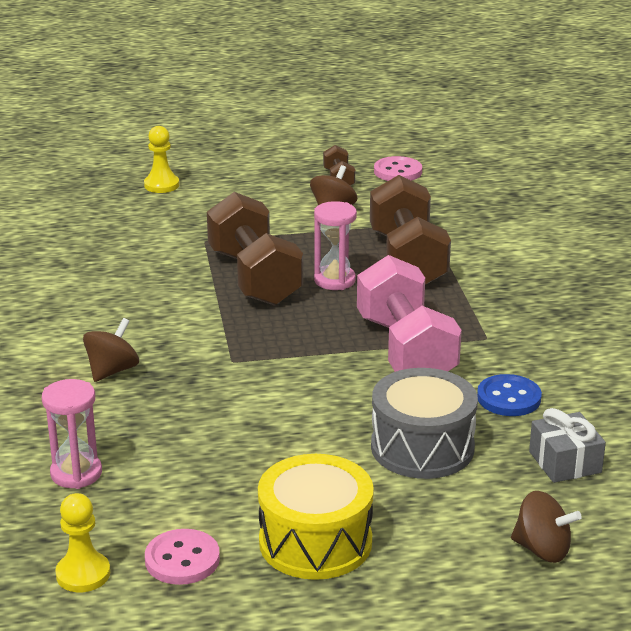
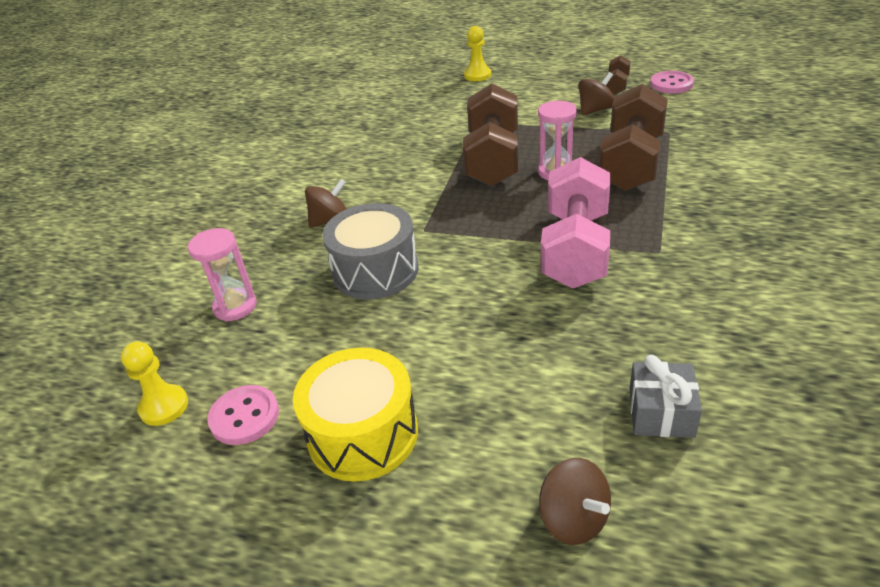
camera: 30 degrees right, 10 degrees up
grey drum [371,368,478,479] -> grey drum moved to [323,203,419,299]
blue button [477,374,542,416] -> none

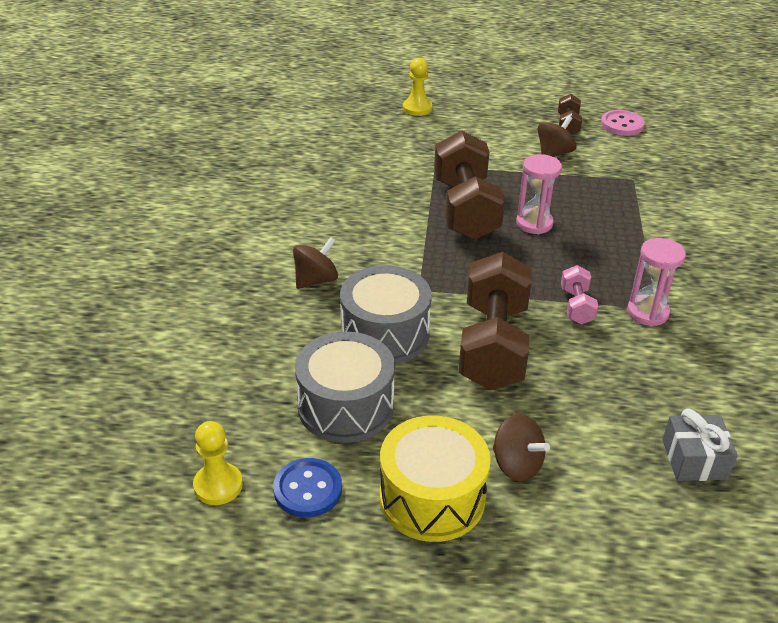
camera: 15 degrees left, 0 degrees up
pink hourglass [188,228,257,322] -> pink hourglass moved to [627,238,686,327]
pink button [207,385,279,445] -> blue button [273,458,342,518]
brown spinning top [539,458,611,545] -> brown spinning top moved to [493,414,550,482]
pink dumbbell [541,157,610,288] -> pink dumbbell [561,265,599,325], size x0.46
brown dumbbell [599,84,668,191] -> brown dumbbell moved to [458,252,532,390]
none -> grey drum [295,331,395,443]

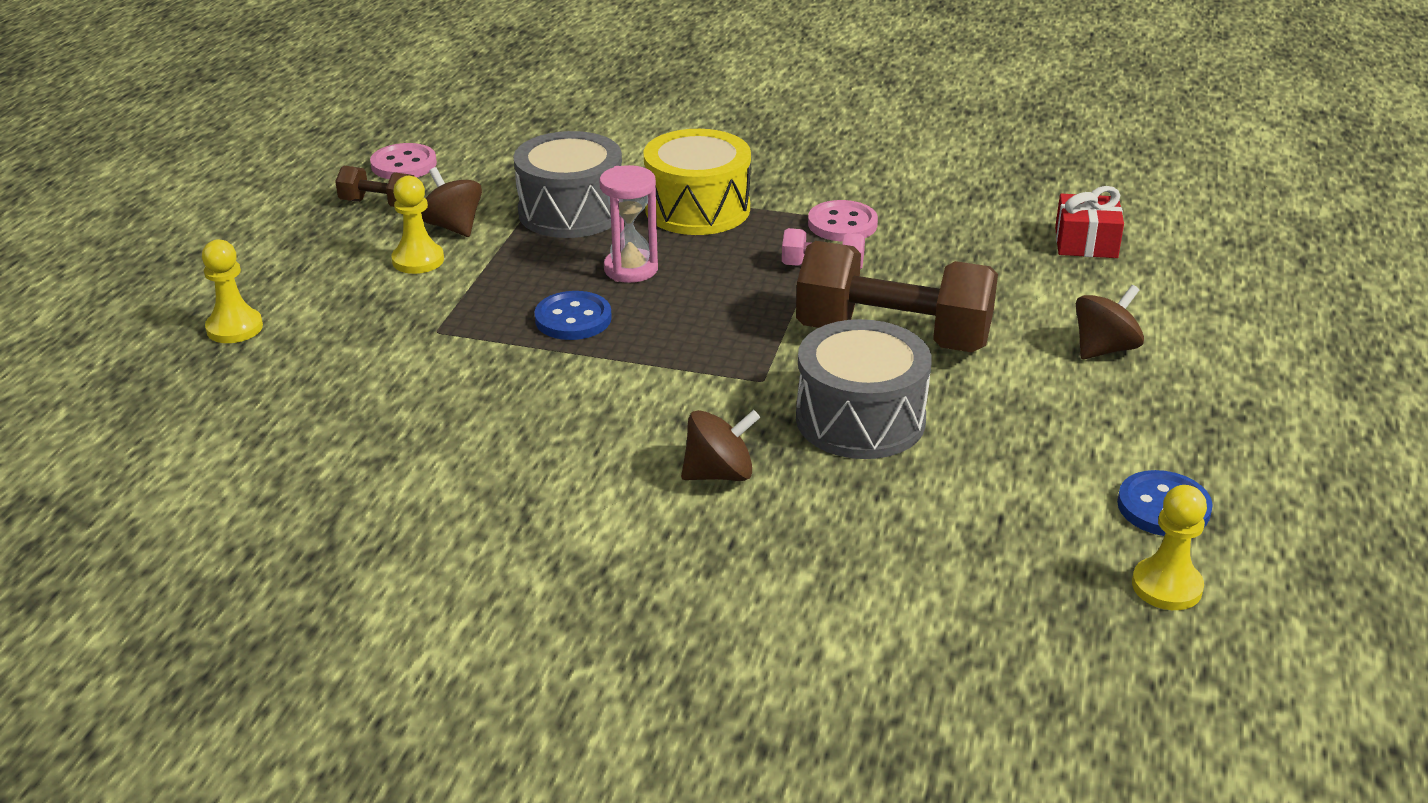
camera: 80 degrees left, 5 degrees down
brown spinning top [293,237,338,289] -> brown spinning top turned 105 degrees clockwise [681,410,760,481]
grey drum [295,331,395,443] -> grey drum moved to [513,131,622,238]
yellow drum [380,415,491,542] -> yellow drum moved to [643,129,751,235]
brown dumbbell [434,131,505,240] -> blue button [534,291,612,340]
pink hourglass [627,238,686,327] -> pink button [808,200,878,241]
grey gift [663,409,738,481] -> red gift [1055,186,1124,258]
none -> yellow pawn [391,176,444,274]

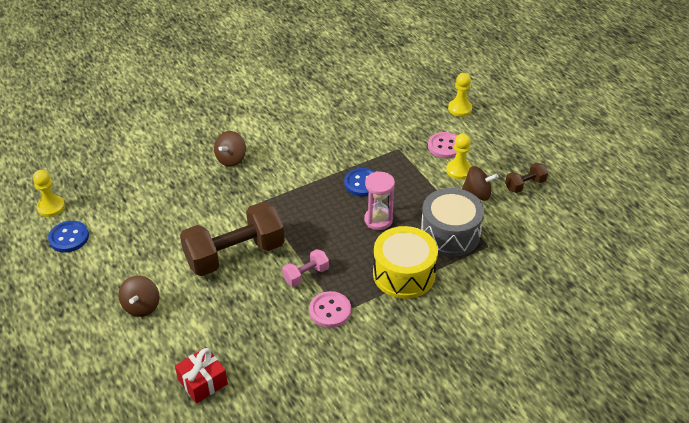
camera: 135 degrees right, 10 degrees up
pink button [370,143,437,179] -> pink button moved to [428,132,457,158]
grey drum [796,319,932,459] -> none

